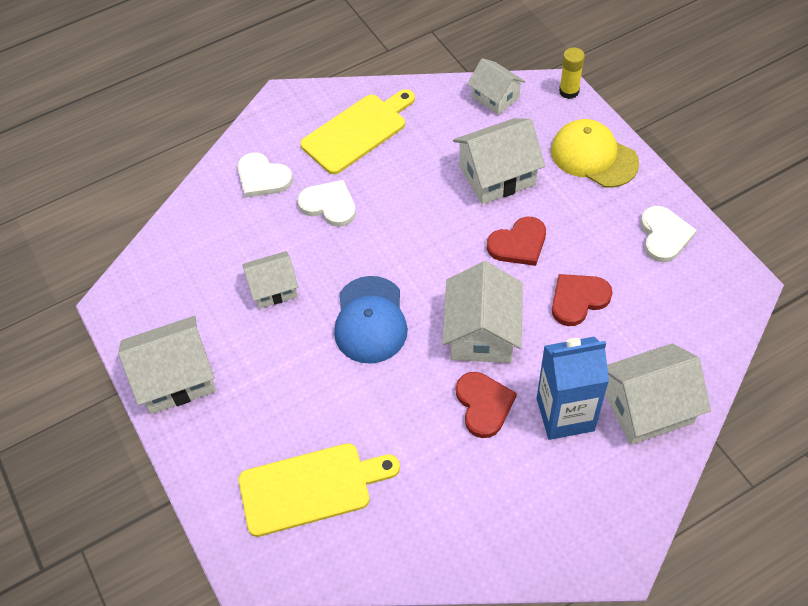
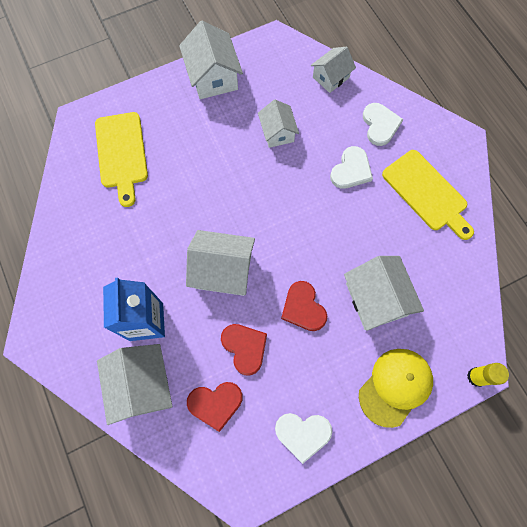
camera: 90 degrees right, 15 degrees up
white heart [237,152,293,198] -> white heart turned 135 degrees clockwise [363,103,403,146]
blue cap [334,276,408,364] -> none
red heart [456,372,517,438] -> red heart moved to [187,382,243,432]
white house [467,58,525,115] -> white house moved to [311,46,356,93]

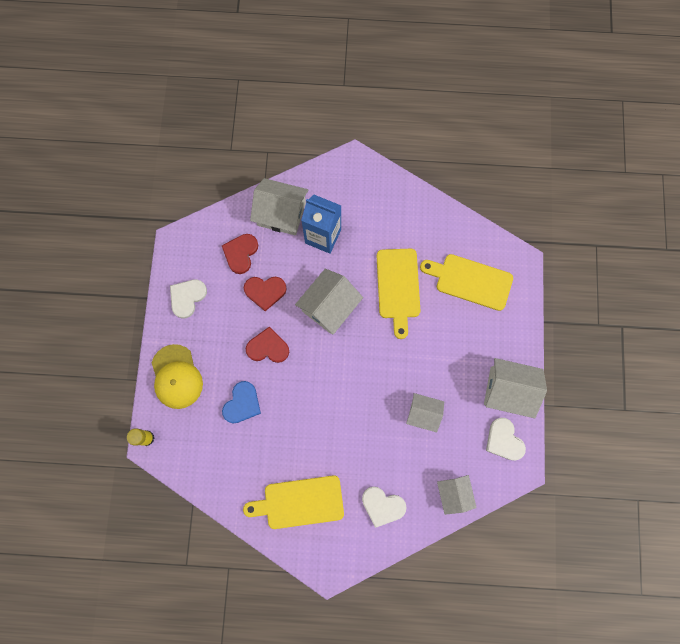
camera: 120 degrees right, 5 degrees up
white heart [330,146,373,189] -> white heart moved to [486,418,526,461]
white house [344,256,424,331] -> blue heart [222,381,261,423]
none -> yellow cutting board [377,249,420,339]

